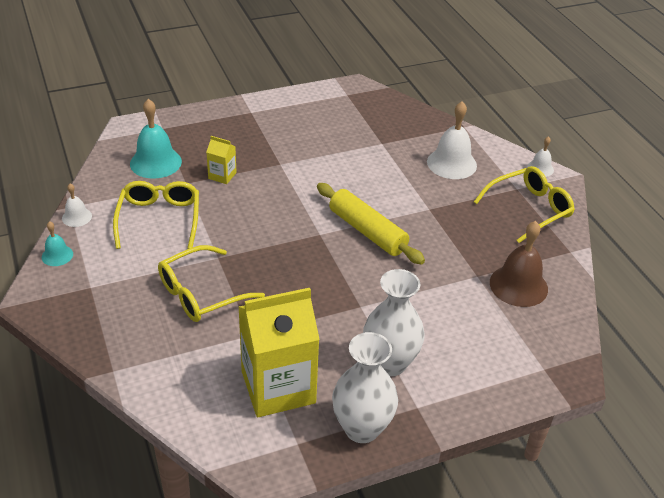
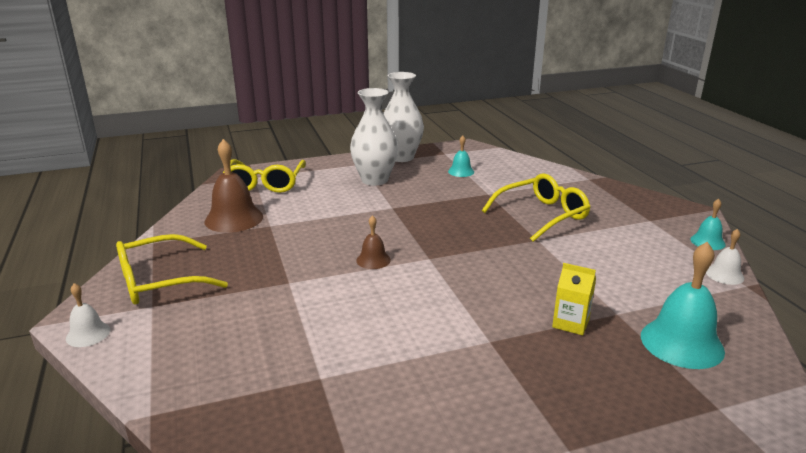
camera: 175 degrees left, 15 degrees down
yellow glasses [113,181,199,249] -> yellow glasses moved to [223,159,306,193]
yellow carton [238,288,320,417] -> turquoise bell [448,135,474,177]
yellow rolling pin [317,183,425,264] -> brown bell [356,215,391,269]
white bell [427,101,477,179] -> none

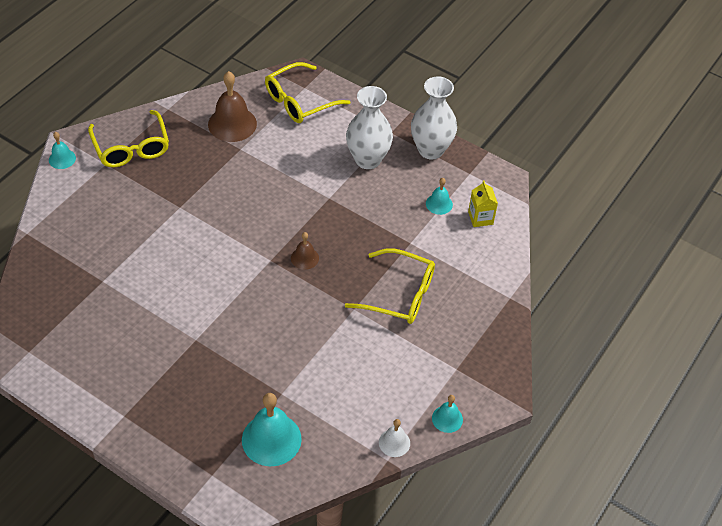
camera: 50 degrees right, 25 degrees up
white bell [66,283,110,347] -> turquoise bell [49,132,76,169]
yellow glasses [116,234,228,305] -> yellow glasses turned 135 degrees counterclockwise [88,110,169,167]
brown bell [356,215,391,269] -> brown bell moved to [291,232,319,270]
yellow carton [552,263,596,335] -> yellow carton moved to [468,181,498,227]

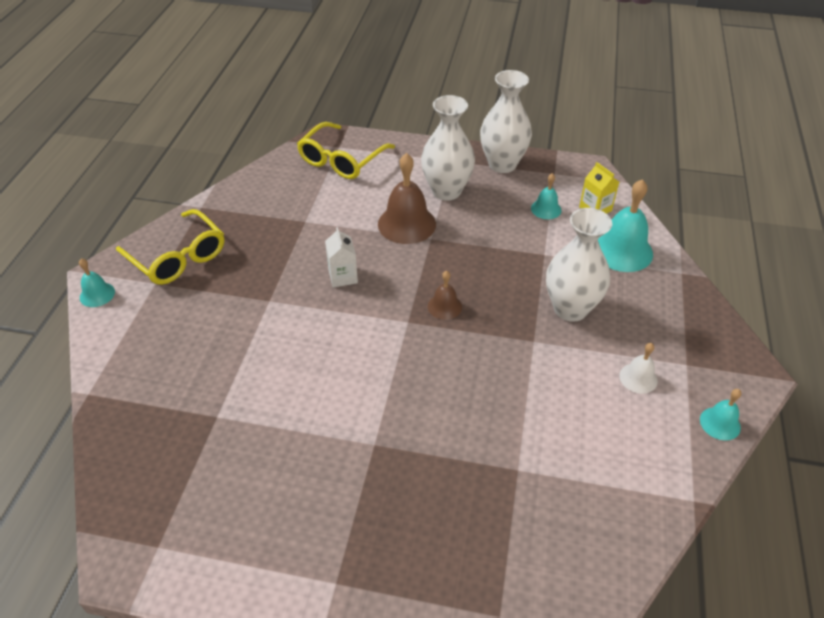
camera: 20 degrees left, 5 degrees down
brown bell [208,71,257,142] -> brown bell moved to [378,153,436,244]
turquoise bell [242,393,302,466] -> turquoise bell moved to [598,179,653,272]
yellow glasses [345,248,435,324] -> white vase [546,208,612,322]
white bell [379,419,410,457] -> white bell moved to [619,343,658,394]
none -> white carton [325,227,358,288]

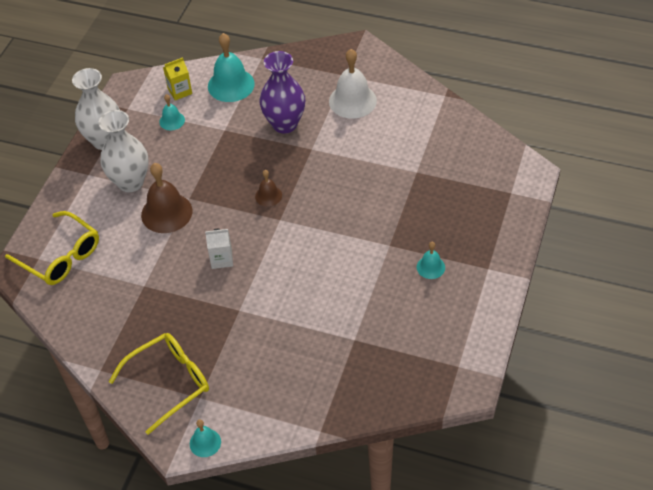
camera: 80 degrees left, 5 degrees up
white vase [546,208,612,322] -> purple vase [260,51,305,133]
white bell [619,343,658,394] -> white bell [329,49,377,119], size x1.88
turquoise bell [700,389,741,441] -> turquoise bell moved to [417,242,445,279]

